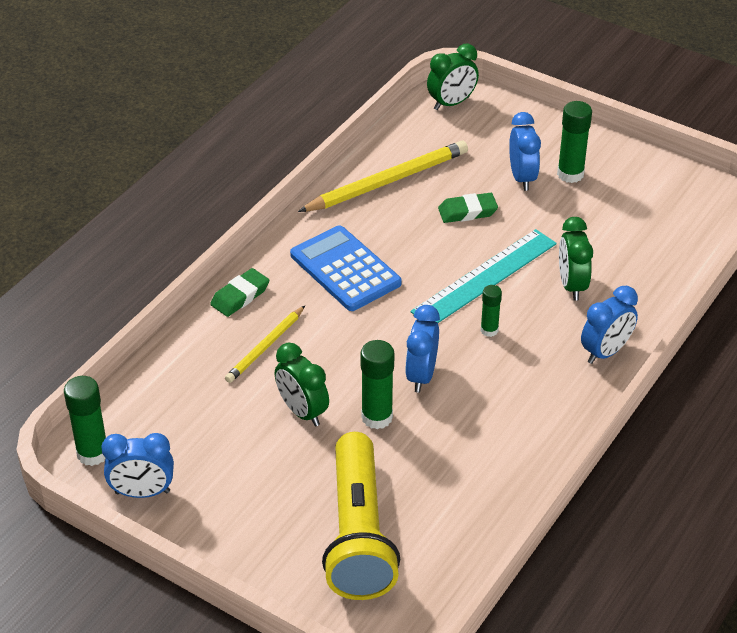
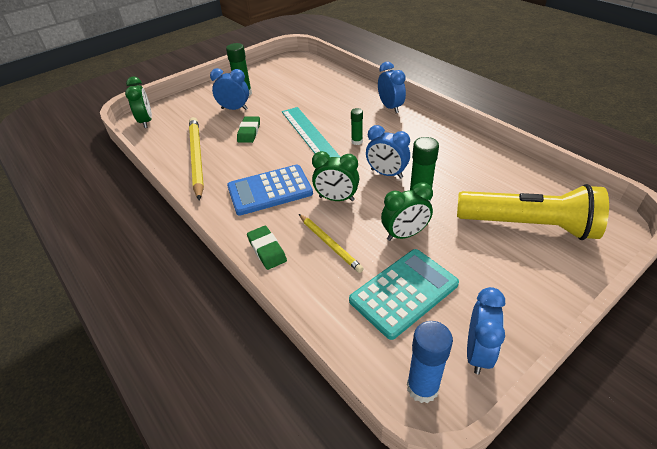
camera: 70 degrees left, 0 degrees up
green glue stick [64,376,106,466] -> blue glue stick [407,321,453,403]
green clock [559,217,593,301] -> green clock moved to [312,151,359,201]
none -> turquoise calculator [349,249,459,340]

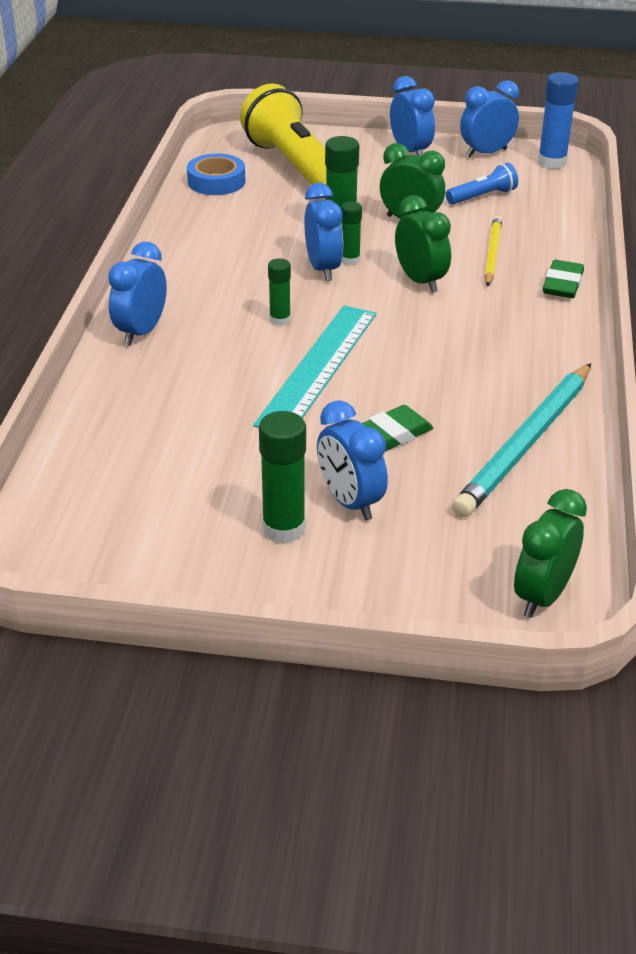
camera: 135 degrees left, 5 degrees down
yellow pencil [189,117,204,201] -> turquoise pencil [452,363,591,517]
blue calculator [227,165,313,215] -> none
turquoise calculator [349,249,459,340] -> blue flashlight [446,163,518,204]
none -> blue tape [187,154,245,195]
none -> green glue stick [341,201,362,265]
none -> blue clock [390,76,435,156]

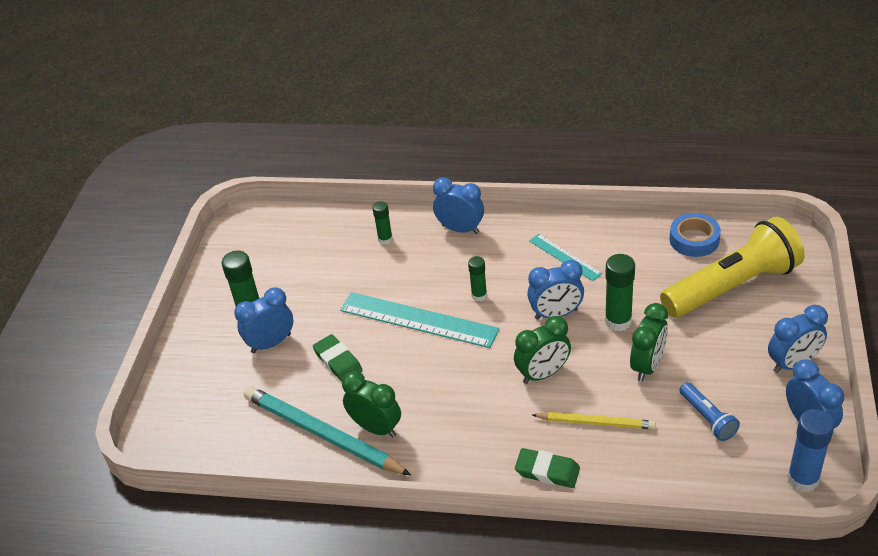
camera: 95 degrees right, 5 degrees up
green glue stick [341,201,362,265] -> green glue stick moved to [372,201,393,245]
green clock [514,489,587,618] -> green clock moved to [342,371,401,438]
none -> turquoise ruler [529,234,603,281]

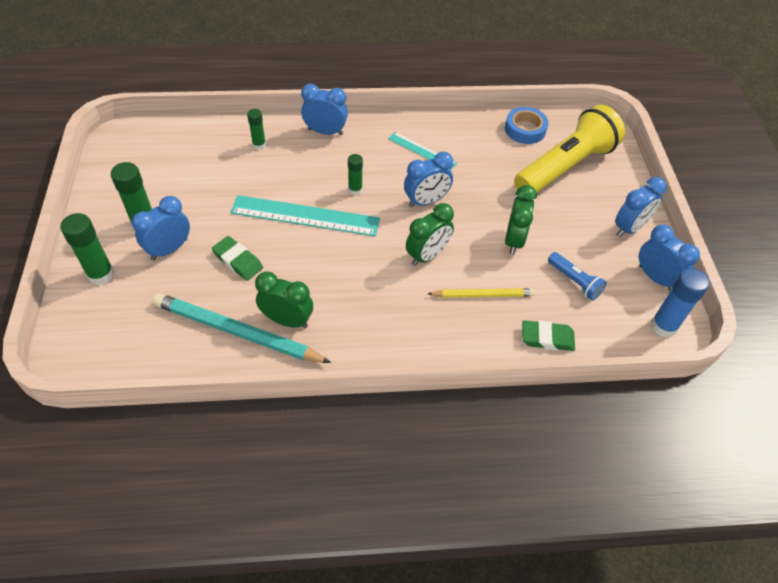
camera: 20 degrees left, 10 degrees up
green eraser [515,448,580,488] -> green eraser moved to [522,320,575,351]
green glue stick [605,254,635,331] -> green glue stick moved to [60,213,114,285]

